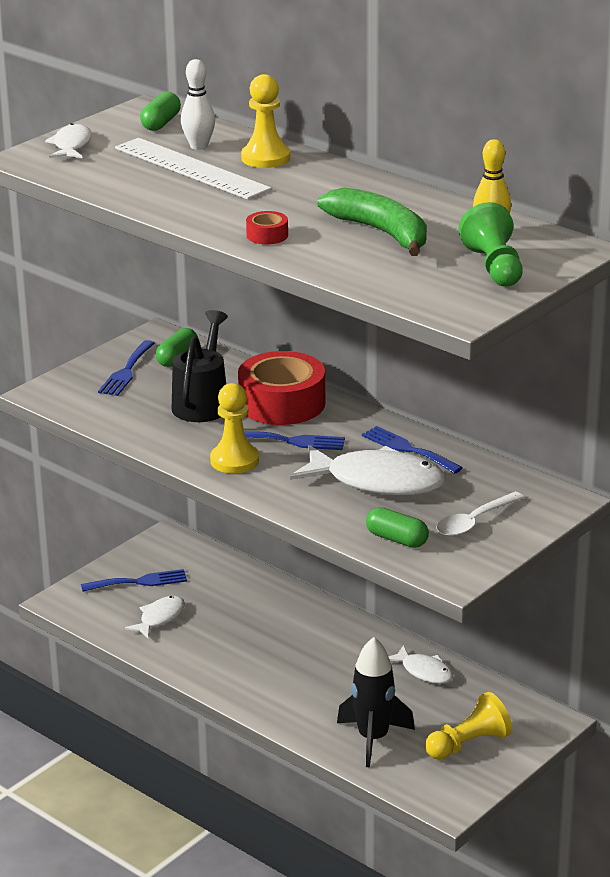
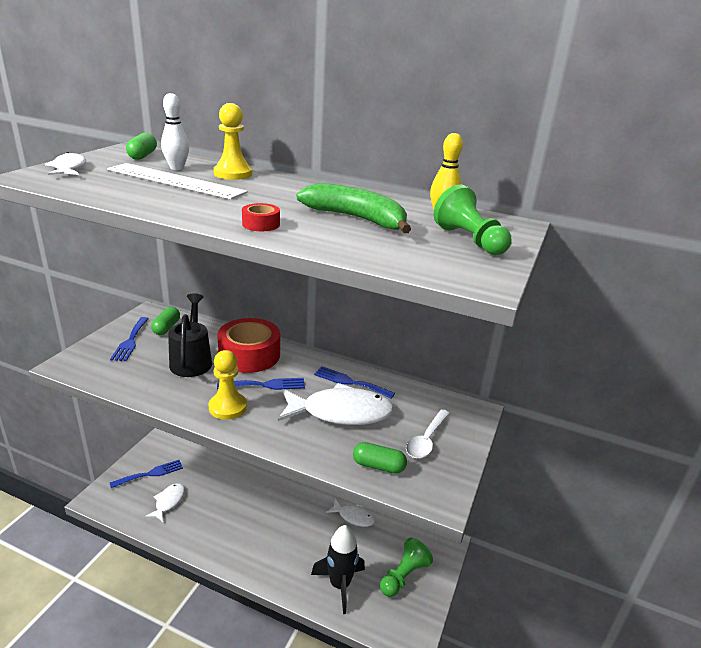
camera: 20 degrees left, 0 degrees up
yellow pawn [425,692,512,760] -> green pawn [380,538,433,597]

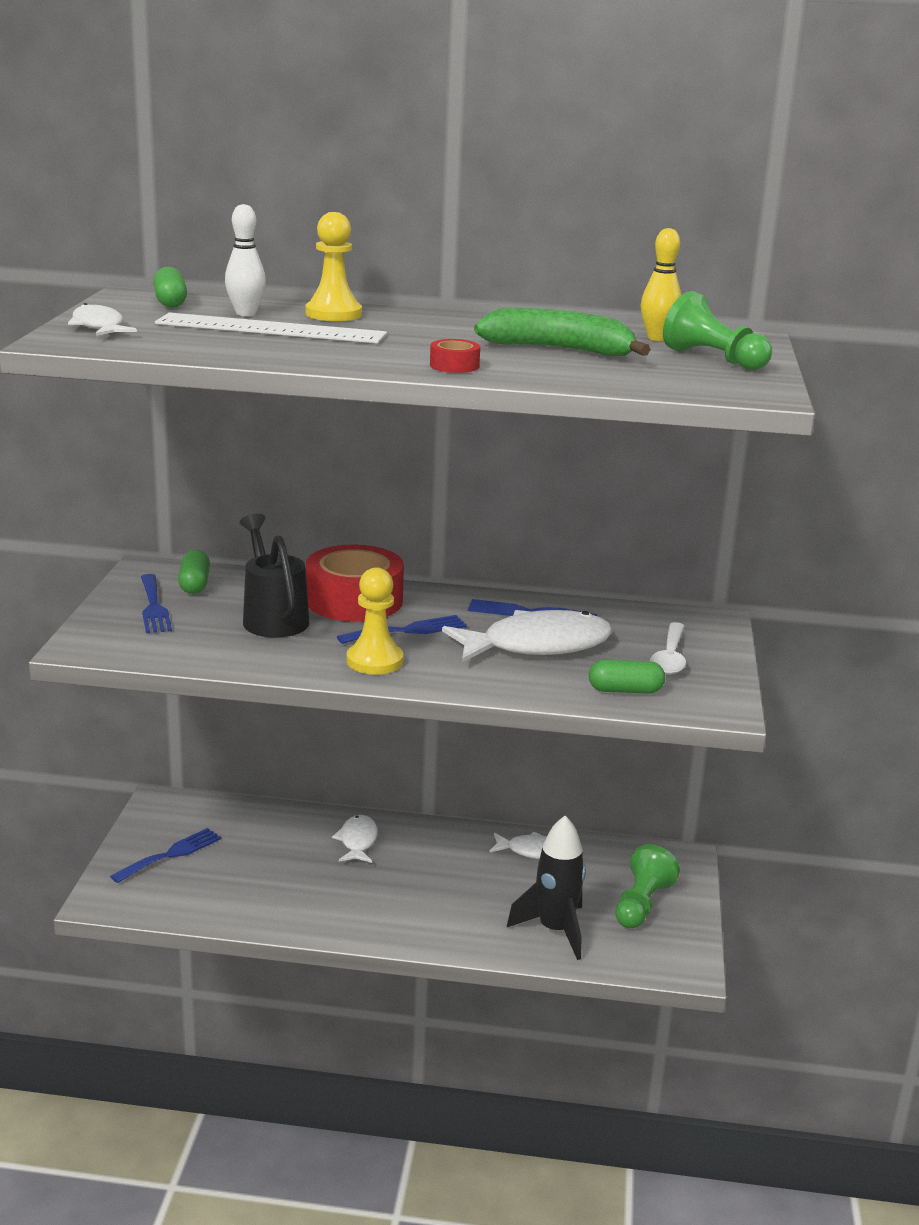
camera: 15 degrees left, 5 degrees down
white fish [145,483,185,522] -> white fish moved to [332,815,378,863]

